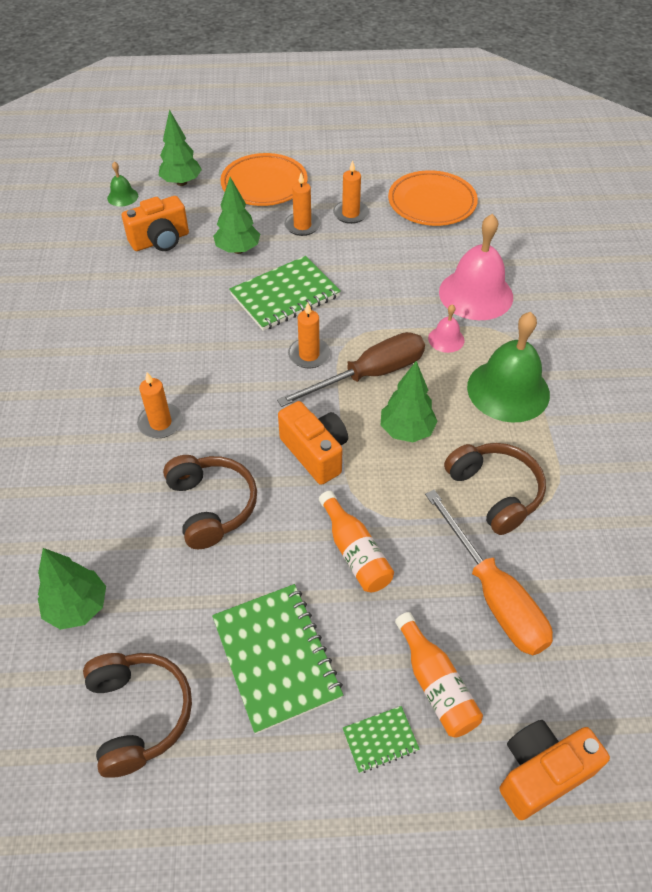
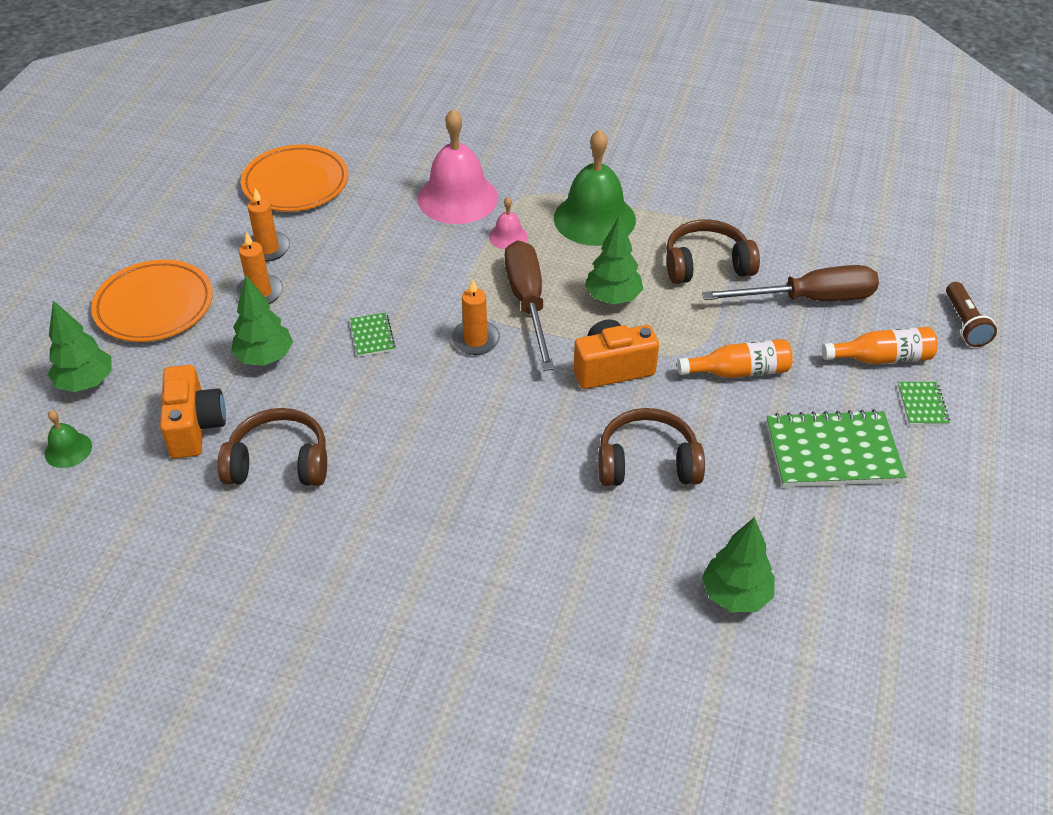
camera: 70 degrees left, 5 degrees down
brown headphones [83,653,192,778] -> brown headphones moved to [218,408,327,486]
orange candle [137,372,183,438] -> none
green notebook [229,256,341,331] -> green notebook [350,313,396,357], size x0.47
orange screwdriver [425,490,553,655] -> brown screwdriver [702,265,879,301]
orange camera [499,720,610,820] -> brown flashlight [946,282,997,347]

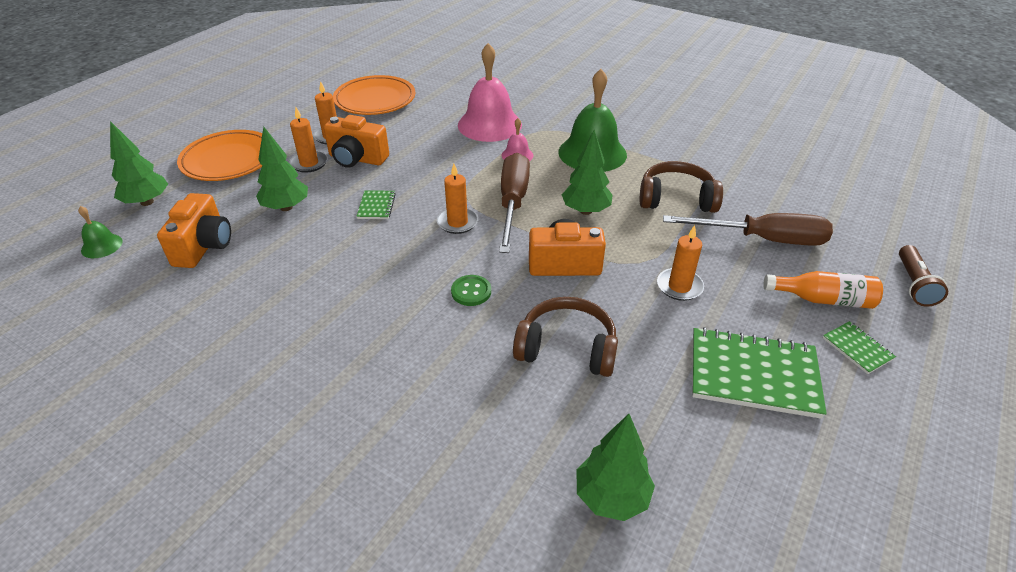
camera: 15 degrees right, 5 degrees down
brown headphones [218,408,327,486] -> none
orange bottle [677,339,792,378] -> orange candle [657,225,704,301]
green notebook [898,382,950,425] -> green notebook turned 45 degrees counterclockwise [823,321,896,374]
none -> orange camera [324,115,389,168]
none -> green button [451,275,491,306]

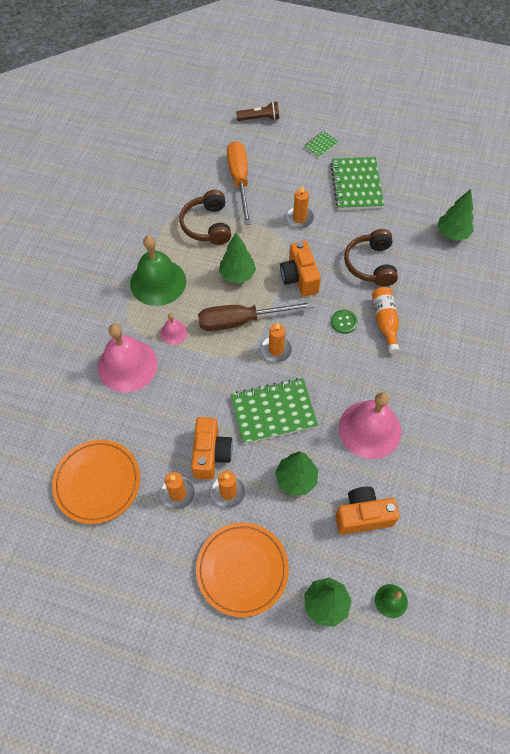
camera: 105 degrees left, 20 degrees up
green notebook [356,190,396,219] -> green notebook [231,378,318,444], size x2.11
brown screwdriver [663,213,833,246] -> orange screwdriver [227,141,251,225]
orange bottle [763,271,883,309] -> orange bottle moved to [372,287,400,354]
none -> pink bell [339,392,402,459]

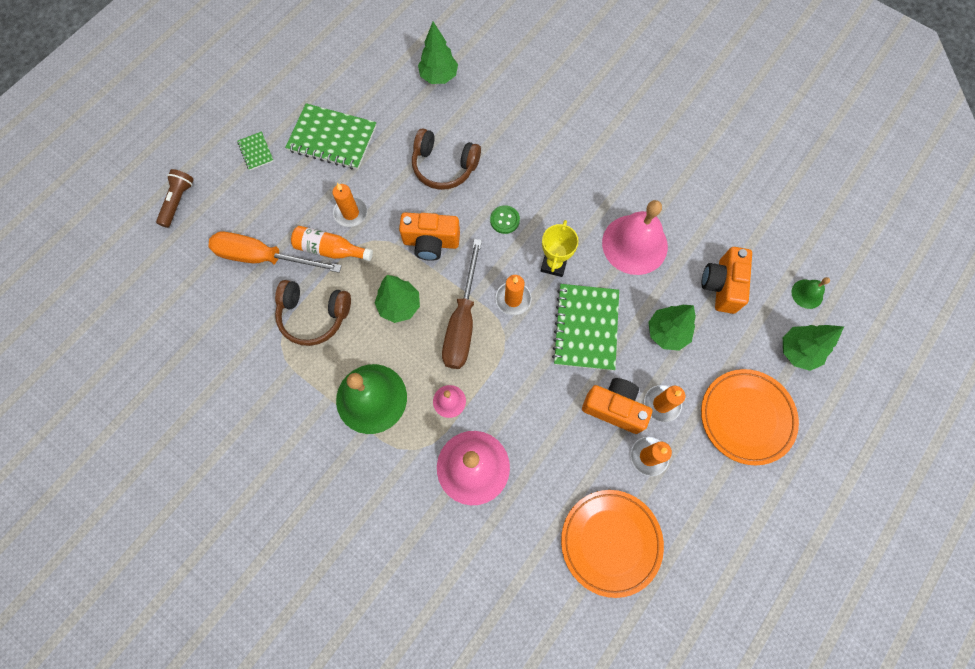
camera: 70 degrees left, 10 degrees up
orange bottle [372,287,400,354] -> orange bottle moved to [291,226,373,261]
none -> yellow trophy [541,220,579,277]

